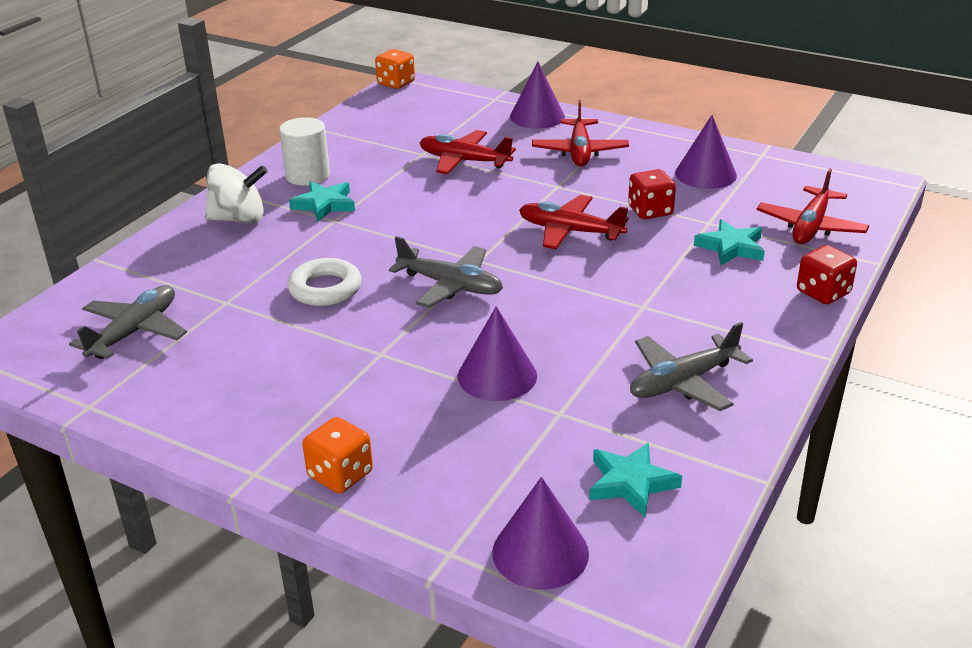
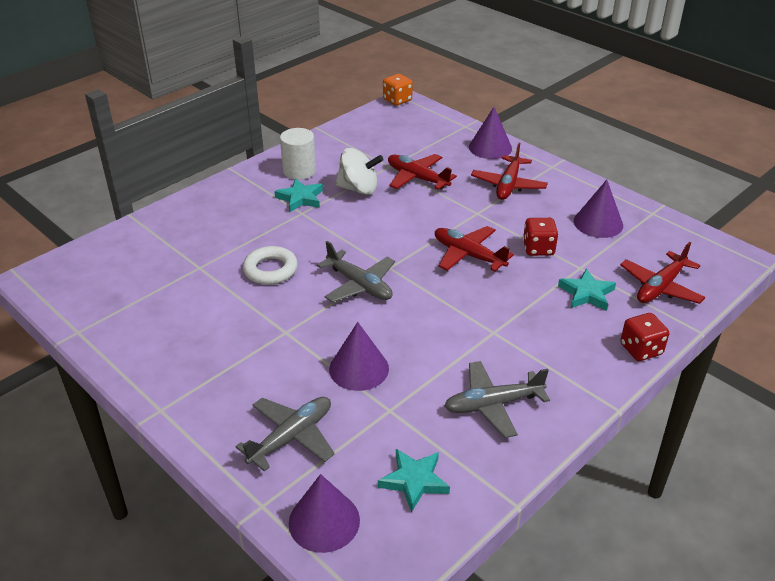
camera: 15 degrees right, 5 degrees up
grey plane [69,285,187,359] -> grey plane moved to [235,397,335,472]
white spinning top [205,163,268,224] -> white spinning top moved to [335,148,384,195]
orange dice [302,417,373,494] -> none

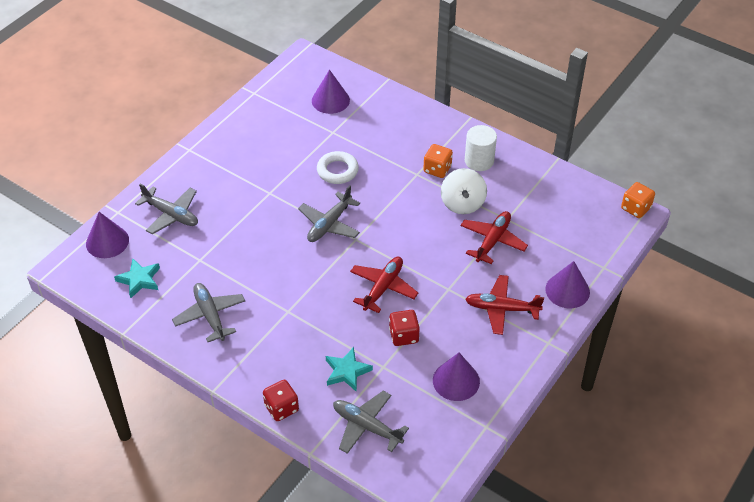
camera: 80 degrees right, 10 degrees up
turquoise star [274,178,323,212] -> orange dice [423,144,453,178]
purple cone [329,322,389,391] -> purple cone moved to [312,70,350,114]
red plane [620,242,706,304] -> grey plane [333,391,409,454]

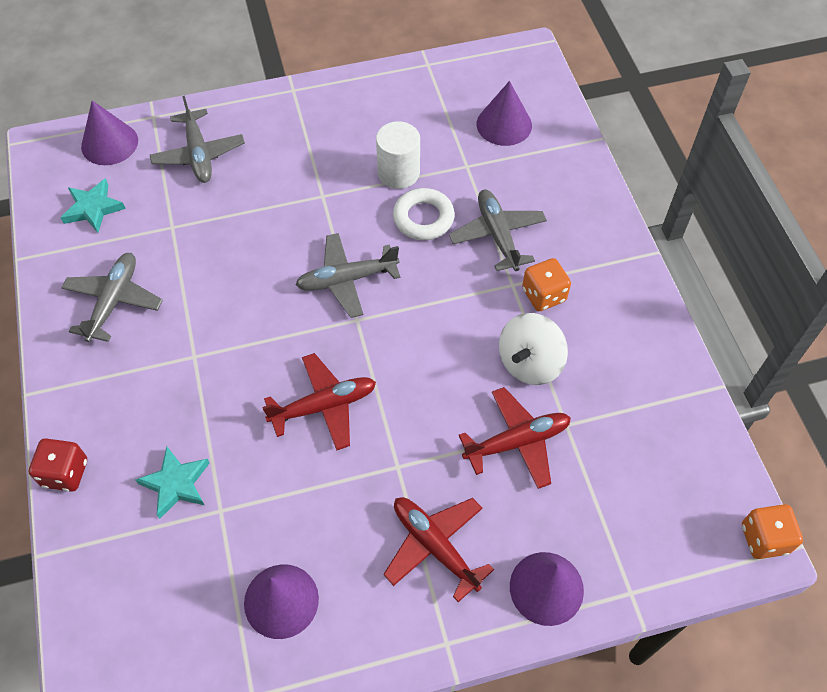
camera: 40 degrees right, 10 degrees up
grey plane [333,391,409,454] -> grey plane moved to [449,190,547,271]
red dice [389,310,420,346] -> none
white cylinder [465,125,497,171] -> white cylinder moved to [376,121,420,189]

